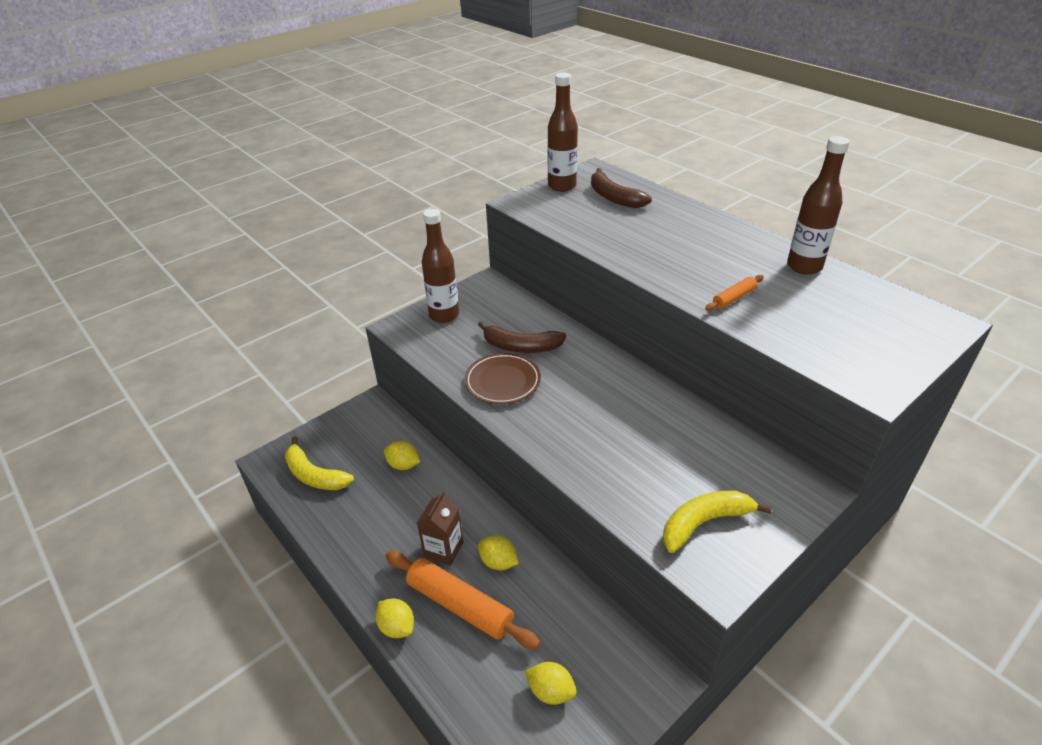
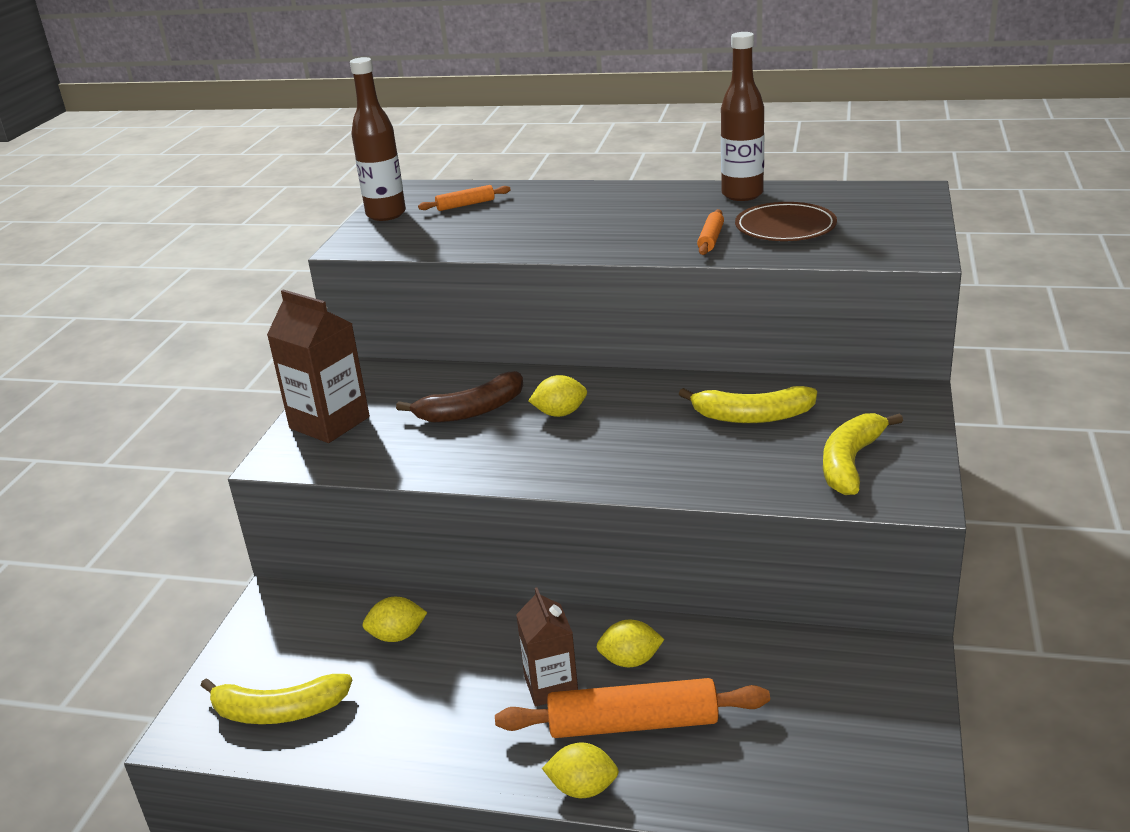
camera: 35 degrees left, 10 degrees down
brown bottle [422,209,459,323] -> brown carton [267,289,370,443]
brown plate [465,353,541,404] -> brown plate moved to [735,202,837,241]
yellow lemon [525,662,577,705] -> yellow lemon moved to [529,375,587,417]
brown banana [591,168,652,208] -> orange rolling pin [418,185,511,211]
none -> yellow banana [679,386,817,423]

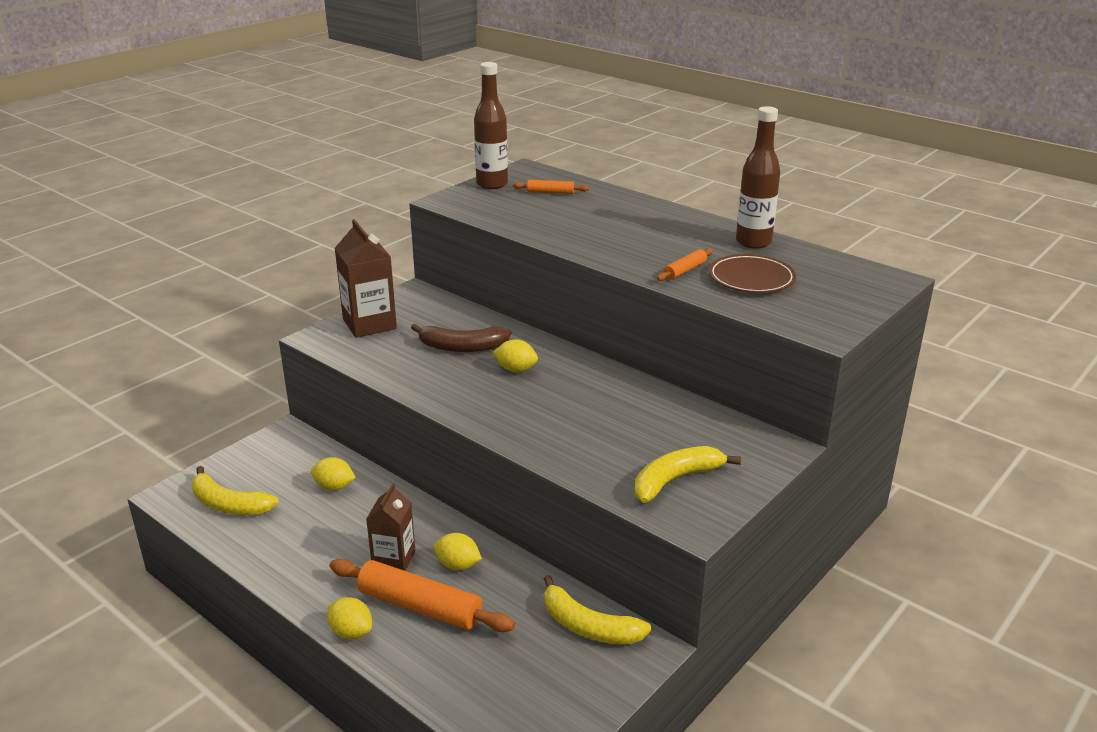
camera: 25 degrees right, 0 degrees up
yellow banana [679,386,817,423] -> yellow banana moved to [544,575,651,644]

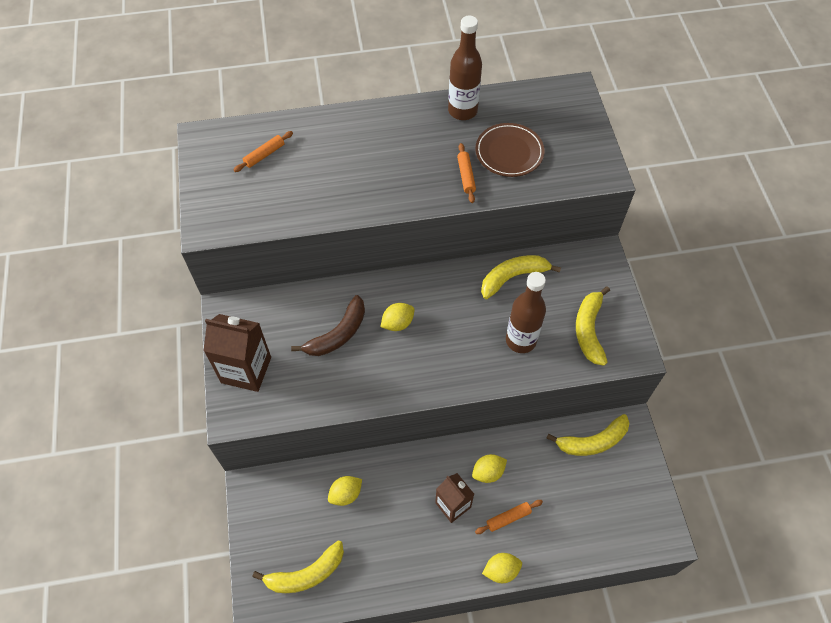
camera: 50 degrees left, 30 degrees up
orange rolling pin [329,559,515,632] -> orange rolling pin [475,500,543,534], size x0.49
brown bottle [474,62,508,189] -> brown bottle moved to [506,272,546,353]
none -> yellow banana [481,255,561,299]

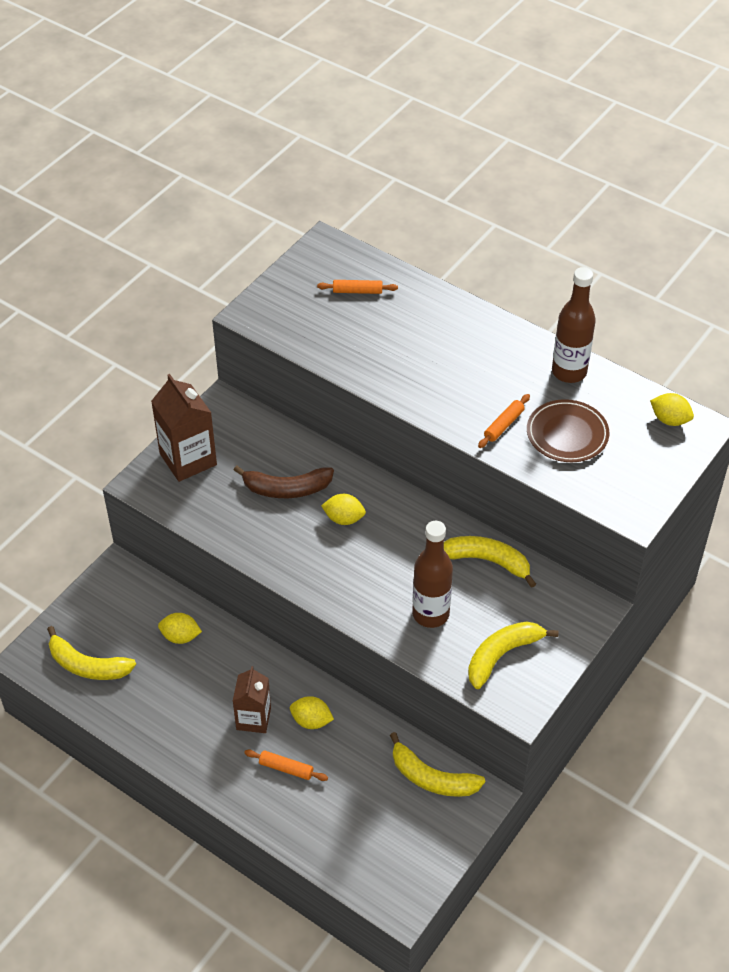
camera: 45 degrees right, 10 degrees down
yellow lemon [482,553,522,583] -> yellow lemon moved to [650,393,694,426]

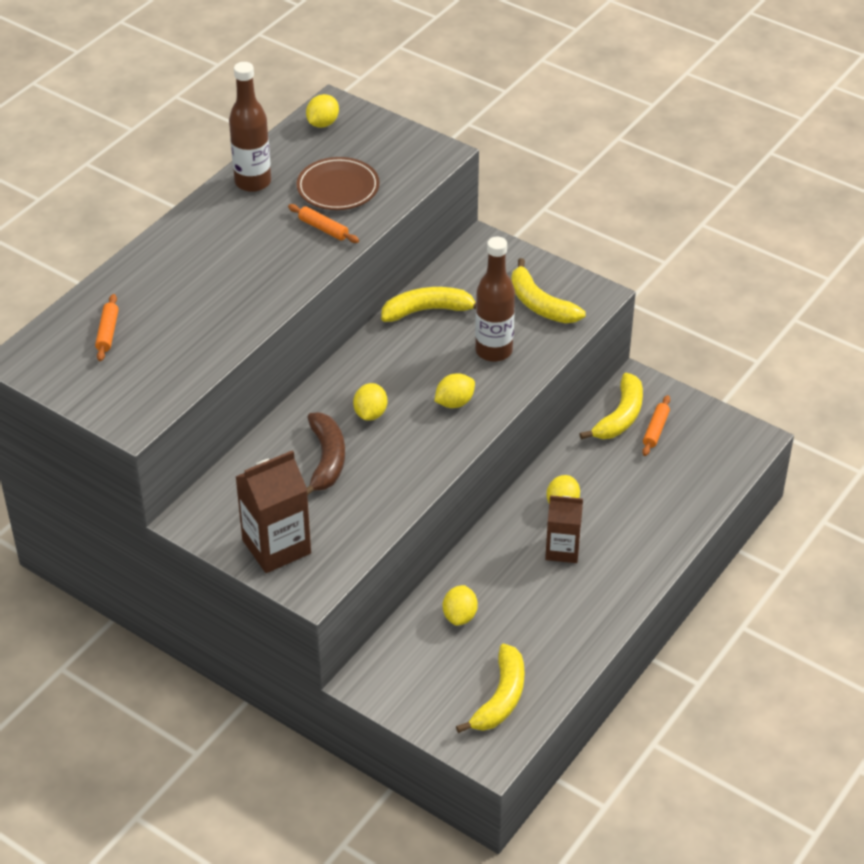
camera: 90 degrees left, 5 degrees down
orange rolling pin [244,749,328,781] -> orange rolling pin moved to [642,395,670,456]
yellow banana [444,536,536,588] -> yellow banana turned 60 degrees clockwise [381,287,476,322]
none -> yellow lemon [434,373,475,408]

